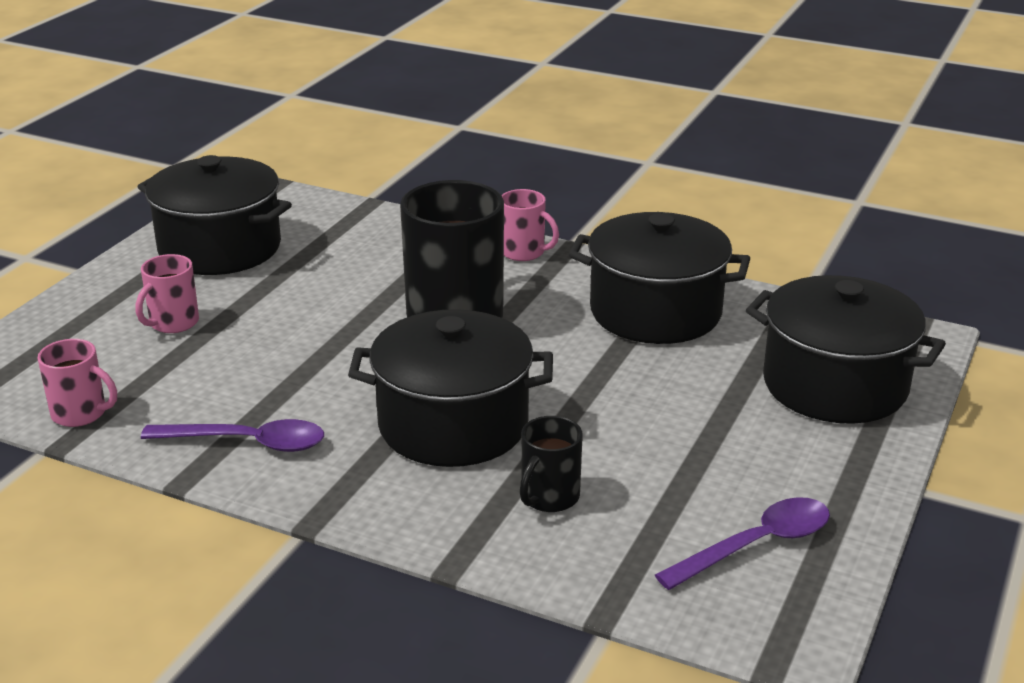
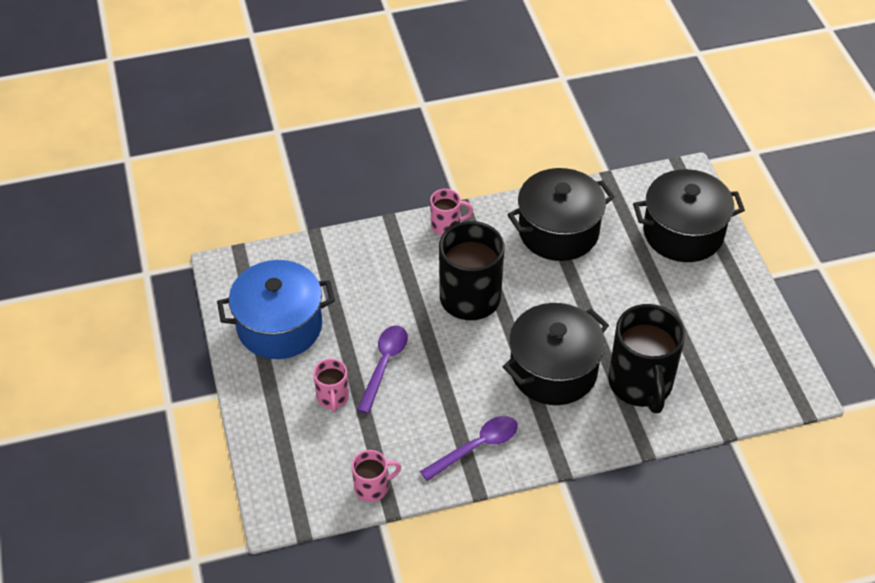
camera: 40 degrees left, 20 degrees up
black pot [138,155,292,275] -> blue pot [217,260,335,359]
black mug [520,416,583,512] -> black mug [608,304,685,413], size x2.01
purple spoon [655,497,830,590] -> purple spoon moved to [357,325,408,414]

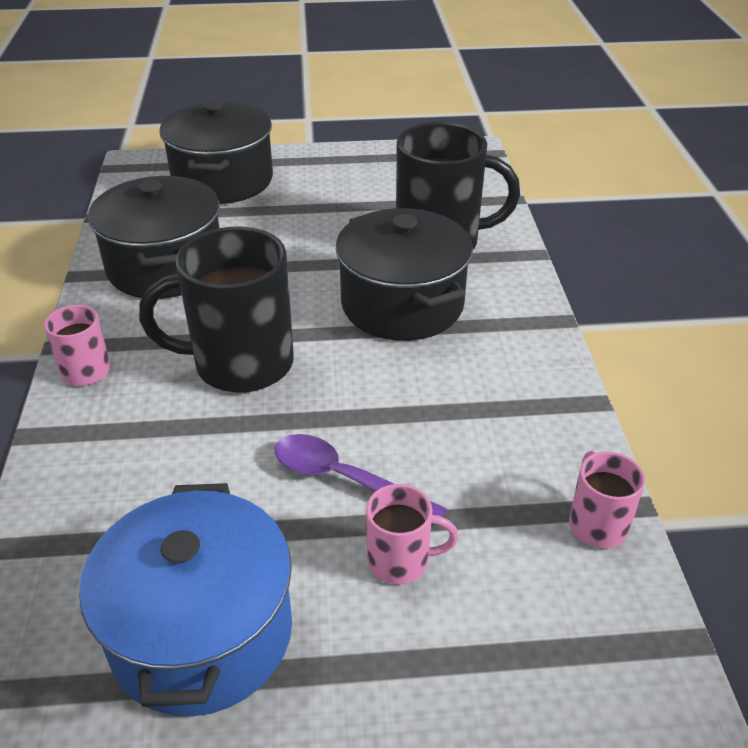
camera: 80 degrees left, 10 degrees down
purple spoon [420,416,518,481] -> none

